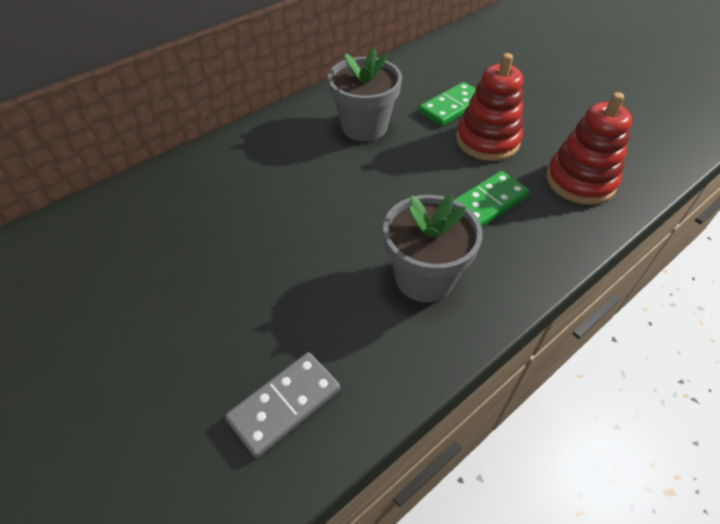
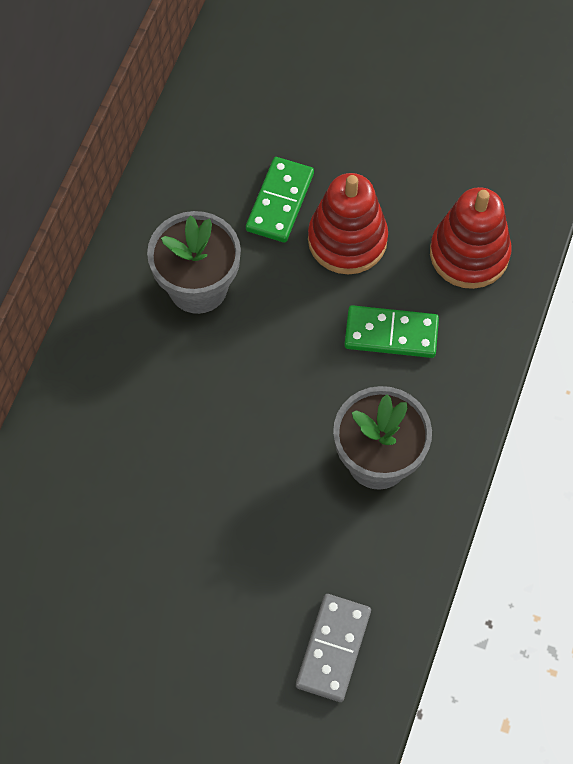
camera: 30 degrees left, 15 degrees up
green domino [454,171,530,227] -> green domino turned 75 degrees clockwise [344,305,439,358]

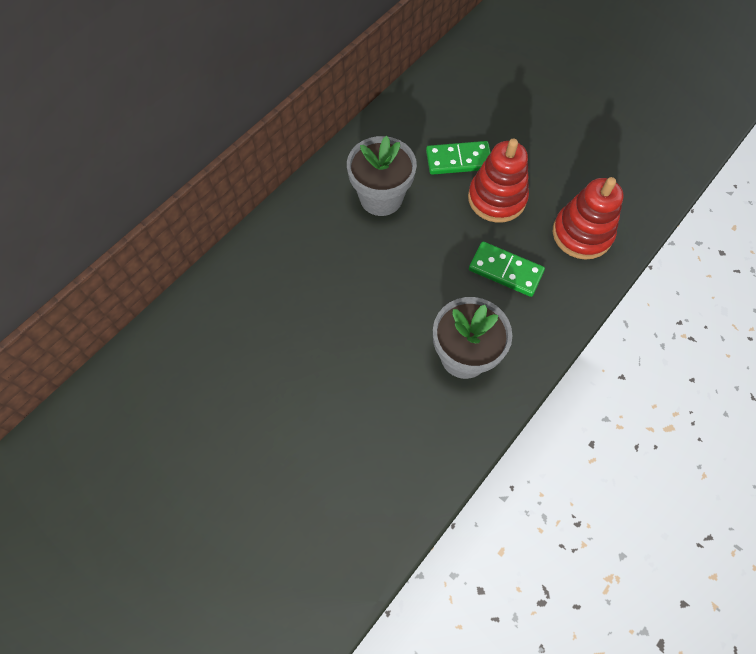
camera: 20 degrees right, 0 degrees up
green domino [246,157,314,243] -> green domino turned 45 degrees clockwise [426,141,491,175]
grey domino [296,594,371,702] -> none

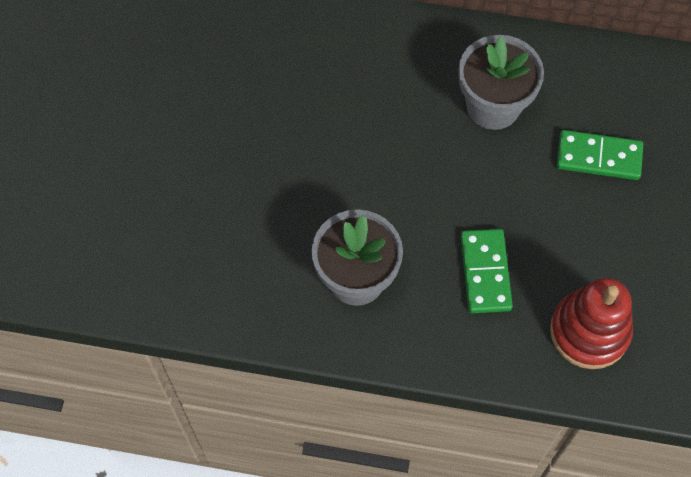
camera: 60 degrees right, 0 degrees up
green domino [426,141,491,175] -> green domino turned 45 degrees counterclockwise [556,130,643,180]
red stacking toy [468,139,529,223] -> none

